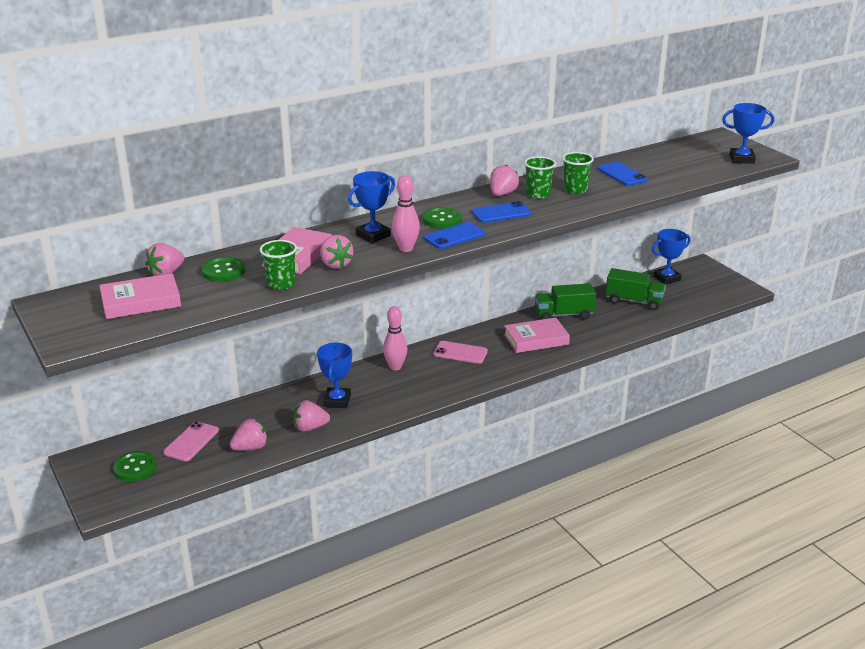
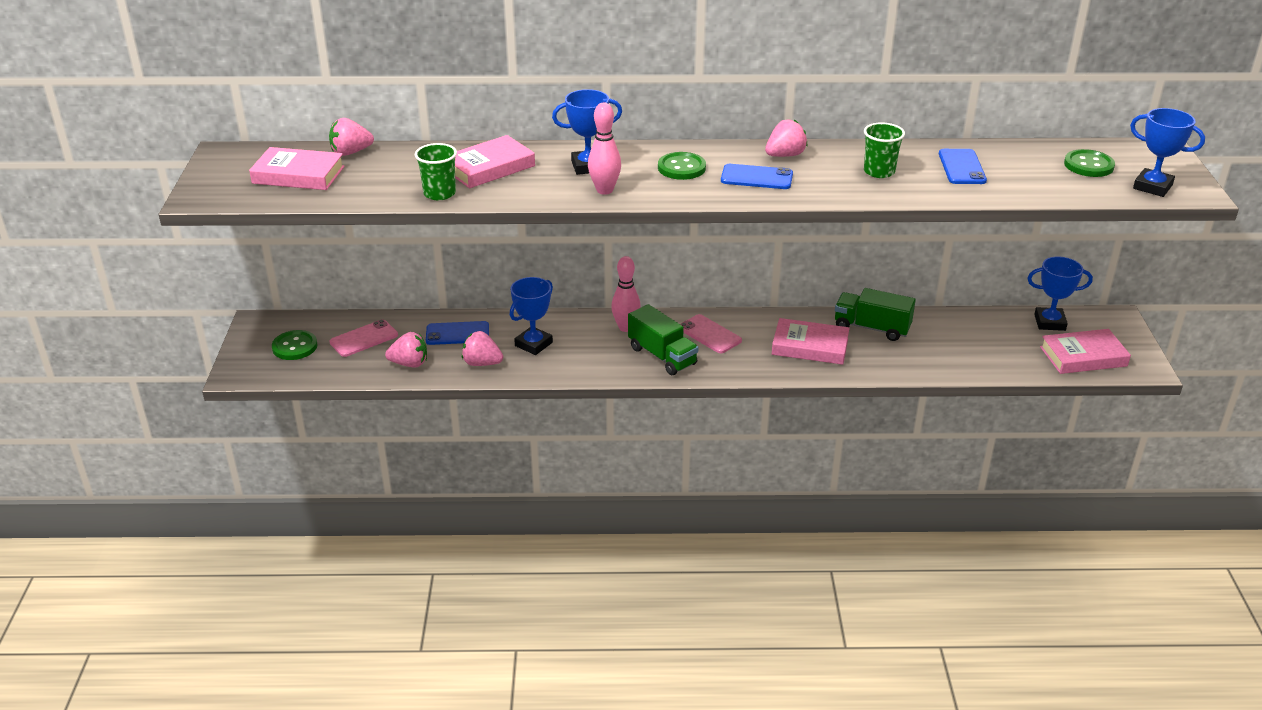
camera: 30 degrees right, 5 degrees up
green button [201,257,245,282] -> green button moved to [1064,149,1115,177]
pink strawberry [320,235,353,269] -> none
blue phone [424,222,485,249] -> blue phone moved to [426,321,489,345]
green cup [524,156,556,199] -> none
green truck [606,268,666,310] -> green truck moved to [628,304,698,375]
none -> pink book [1040,329,1131,374]

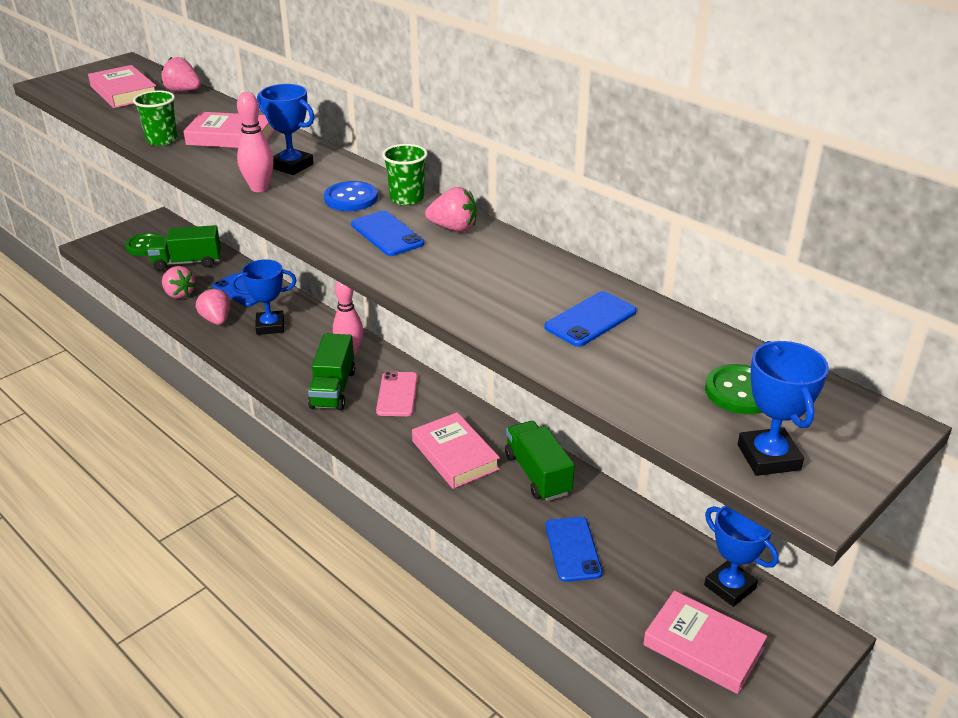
camera: 45 degrees right, 0 degrees up
pink phone [329,319,398,357] -> green truck [148,225,221,271]
green button [658,152,706,180] -> blue button [324,181,378,211]
green cup [864,122,905,178] -> green cup moved to [382,144,428,205]
none -> blue phone [545,517,603,582]

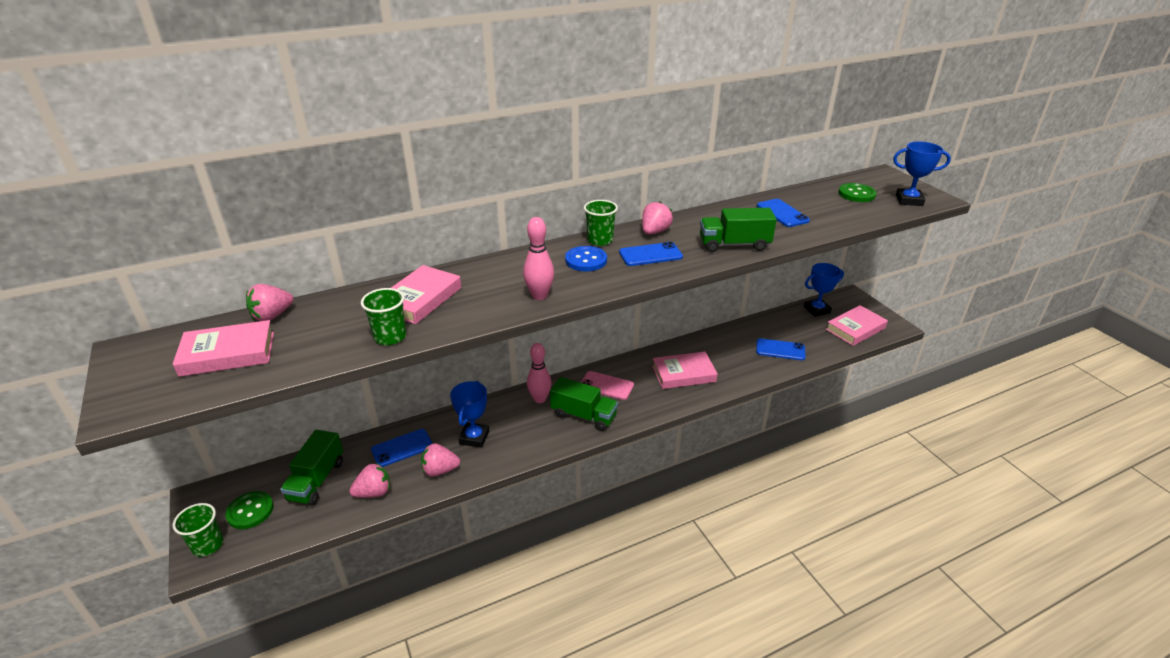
camera: 70 degrees left, 0 degrees up
blue trophy [257,84,314,175] -> none
green truck [505,421,575,501] -> green truck moved to [700,208,777,252]
none -> green cup [173,503,224,557]

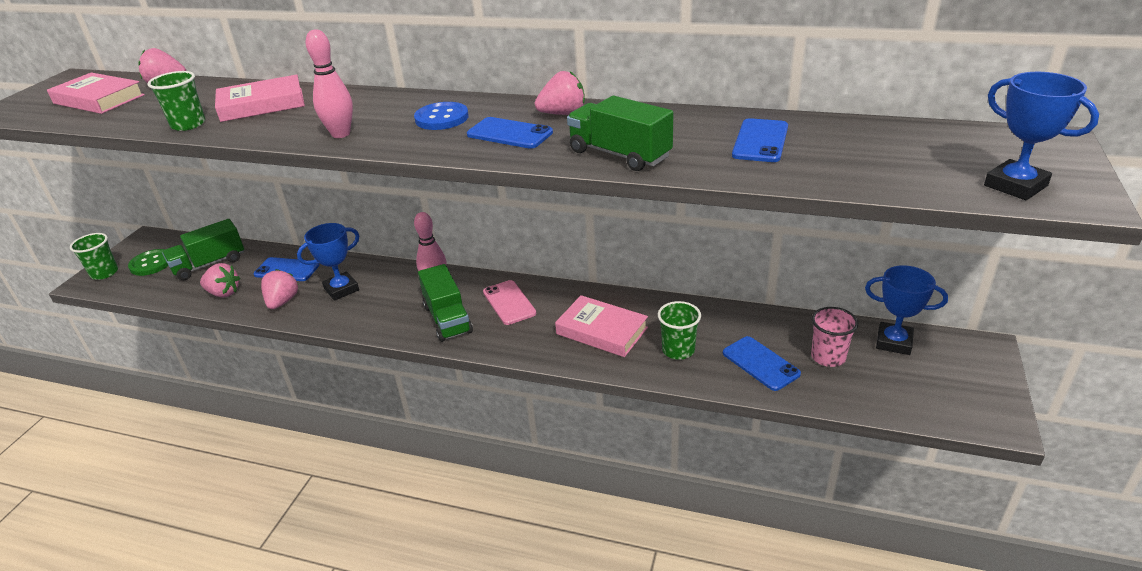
camera: 45 degrees right, 0 degrees up
pink strawberry [421,443,460,477] -> pink strawberry turned 60 degrees clockwise [261,269,298,309]
green cup [584,200,618,246] -> green cup moved to [658,301,701,360]
pink book [826,305,888,346] -> none
green button [838,183,876,202] -> none
none -> pink cup [811,307,858,367]

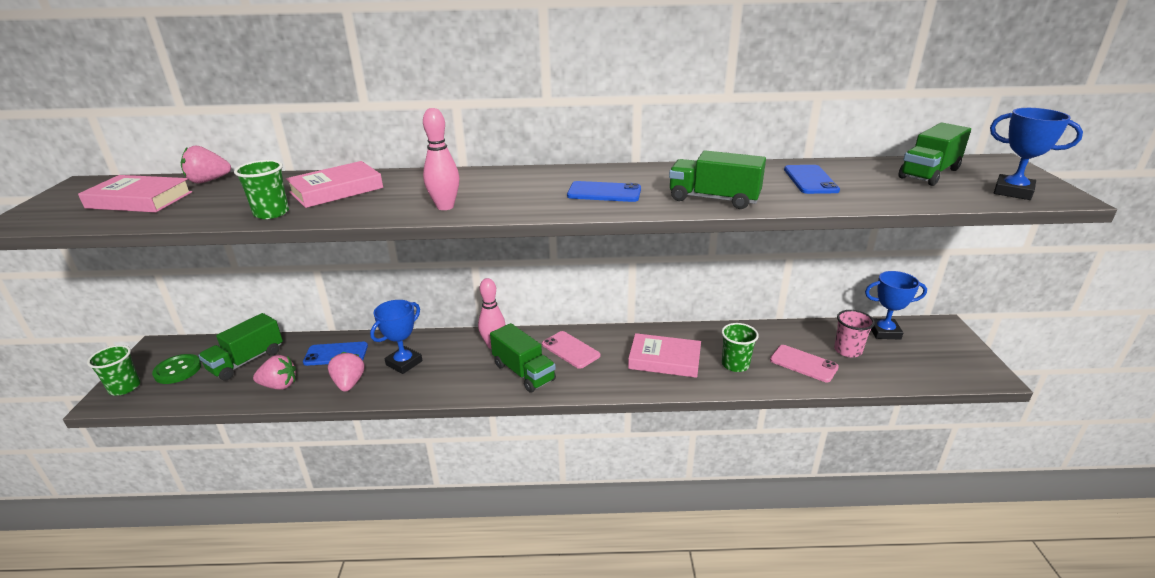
camera: 20 degrees left, 5 degrees down
blue button [414,102,469,130] -> none
pink strawberry [535,71,585,115] -> none
blue phone [723,336,801,391] -> pink phone [770,345,839,382]
none -> green truck [898,123,971,186]

